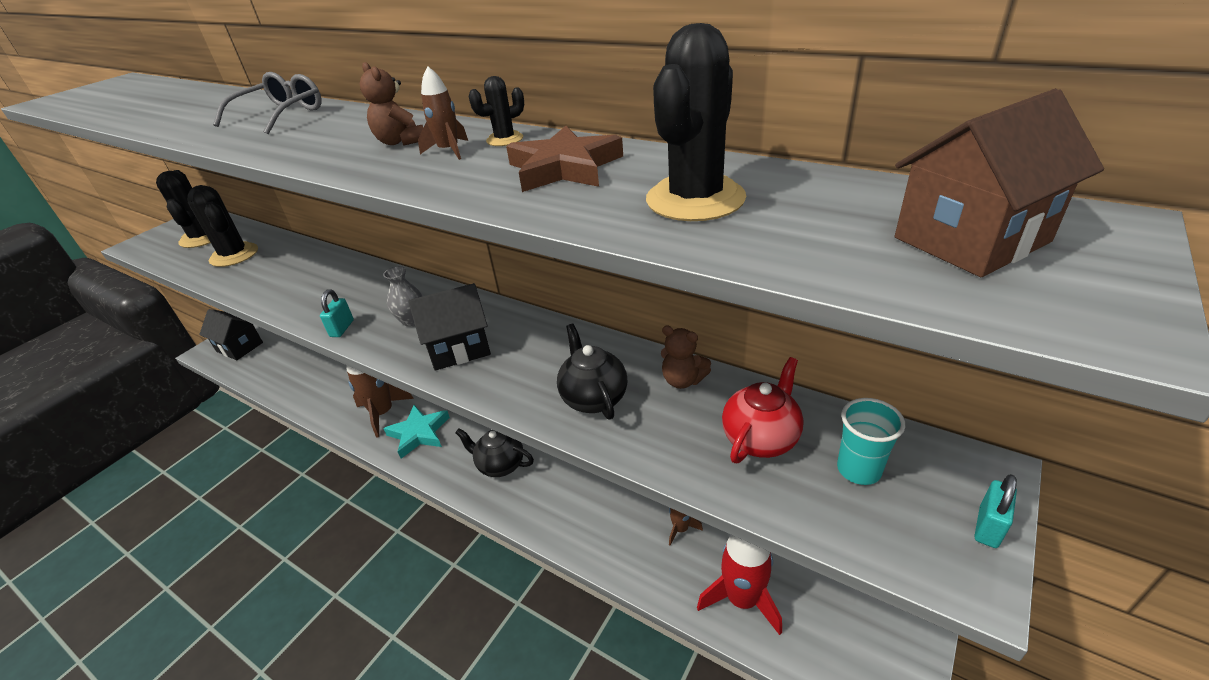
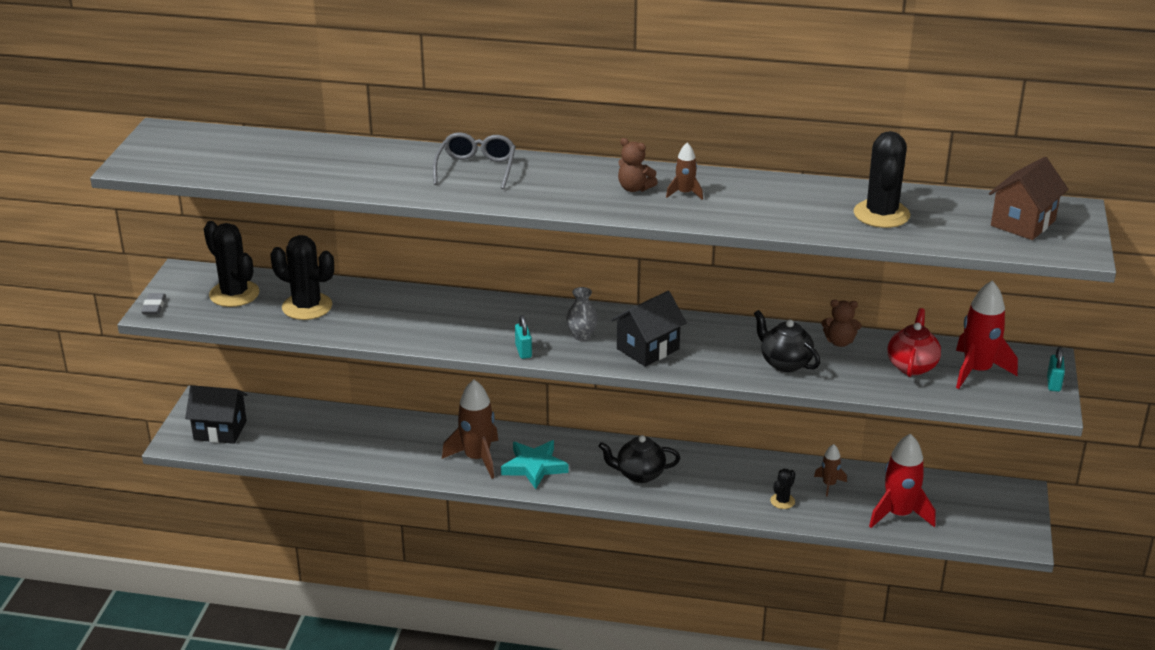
camera: 25 degrees left, 5 degrees down
black cactus [468,76,524,146] -> black cactus moved to [770,469,795,509]
brown star [506,126,623,192] -> none
turquoise cup [837,398,905,485] -> red rocket [956,280,1018,389]
none -> grey eraser [141,293,166,314]

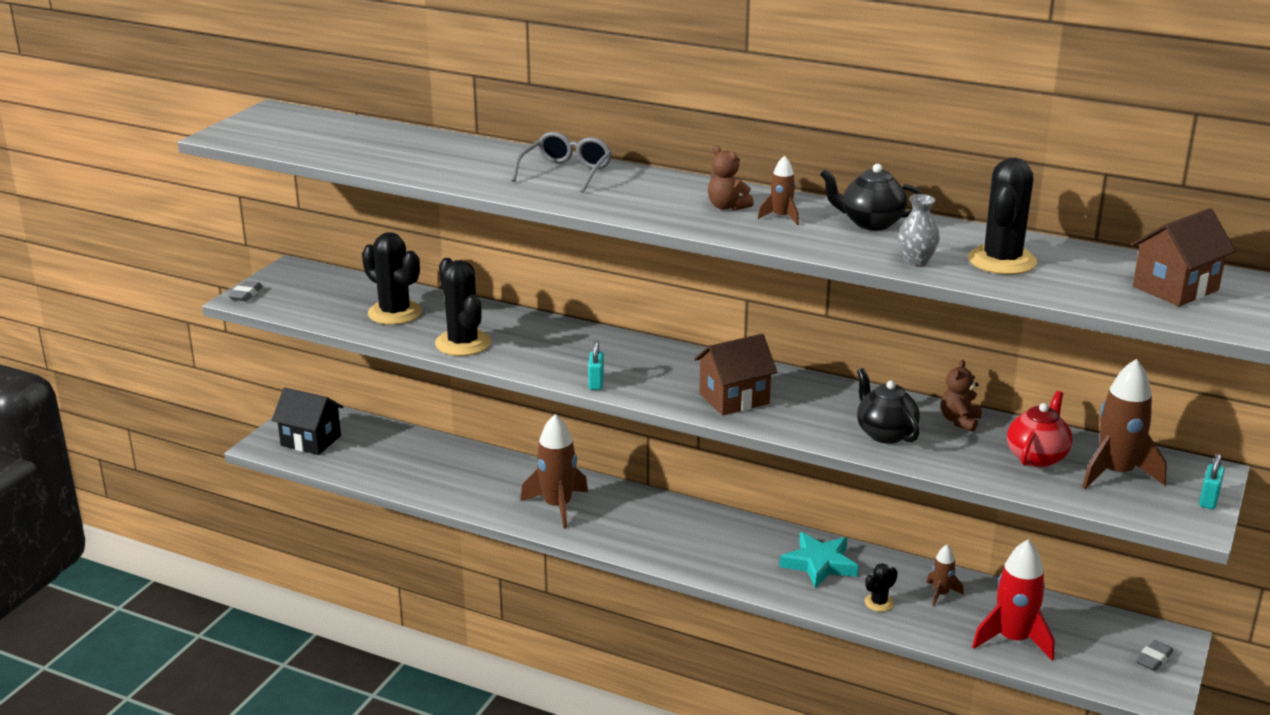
camera: 15 degrees right, 5 degrees down
black cactus [204,221,259,307] -> black cactus moved to [435,258,491,356]
turquoise star [501,440,569,489] -> turquoise star moved to [779,532,859,589]
grey vase [566,287,598,341] -> grey vase moved to [898,194,940,267]
black teapot [599,435,680,483] -> black teapot moved to [820,164,923,230]
black house [611,291,687,367] -> brown house [694,334,777,415]
brown teddy bear [821,300,861,347] -> brown teddy bear turned 90 degrees clockwise [941,360,982,432]
red rocket [956,280,1018,389] -> brown rocket [1082,359,1167,489]
none -> grey eraser [1135,640,1173,671]

